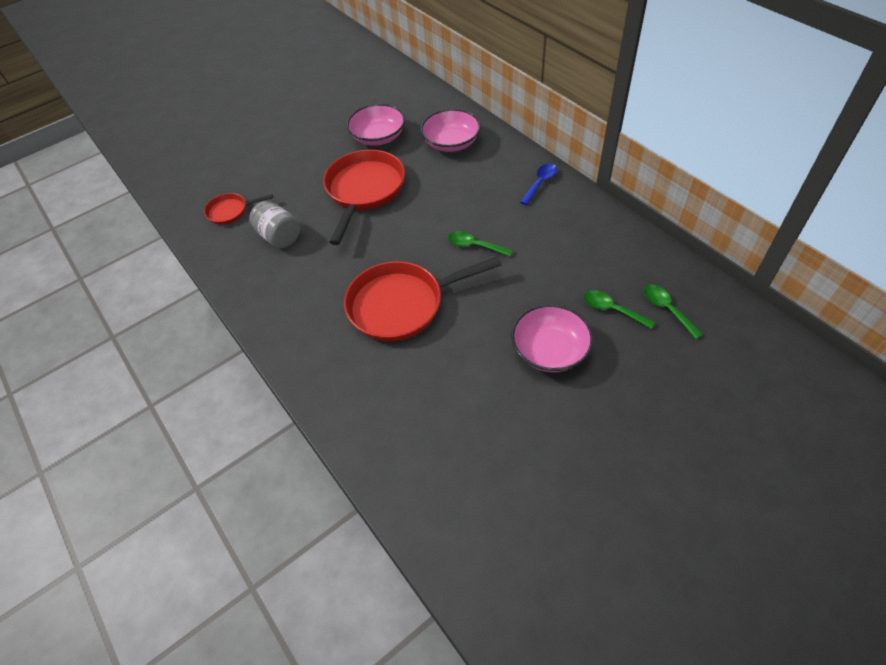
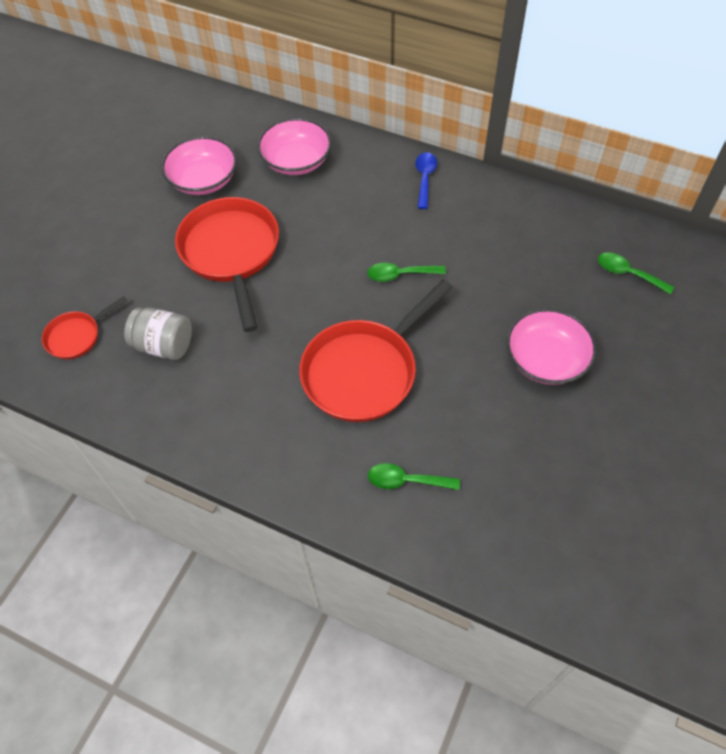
camera: 30 degrees left, 5 degrees up
green spoon [583,290,655,329] -> green spoon moved to [368,463,460,490]

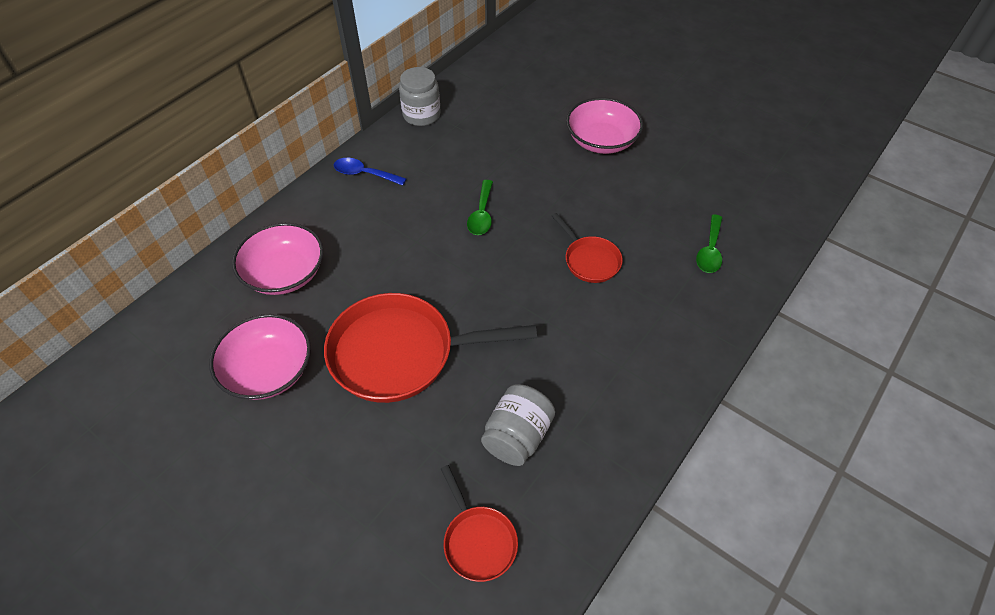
camera: 80 degrees left, 5 degrees down
red pan [299,279,453,422] -> red pan [552,213,623,283], size x0.50
green spoon [598,253,674,294] -> none
none -> grey jar [399,67,441,126]

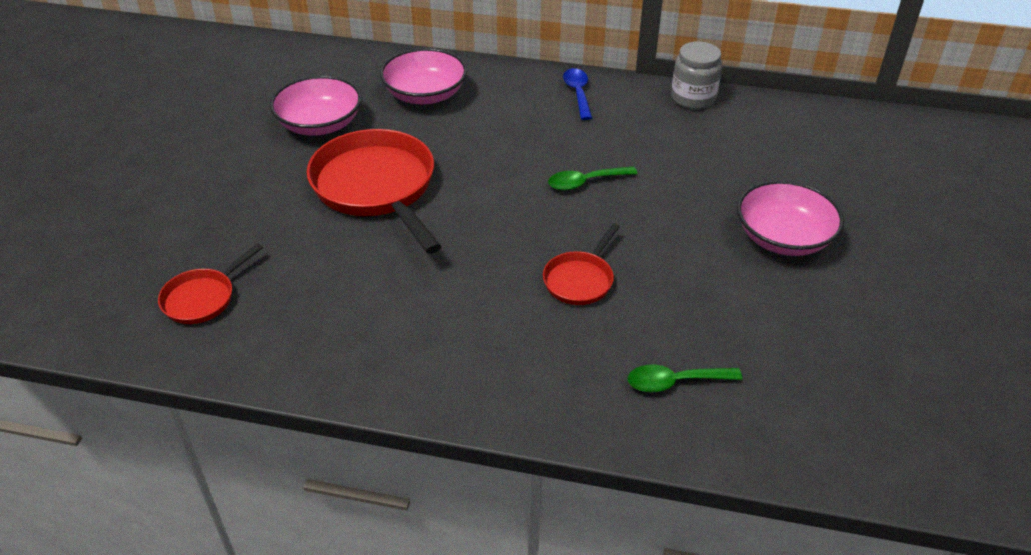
camera: 65 degrees right, 10 degrees down
grey jar [481,384,555,466] -> none

